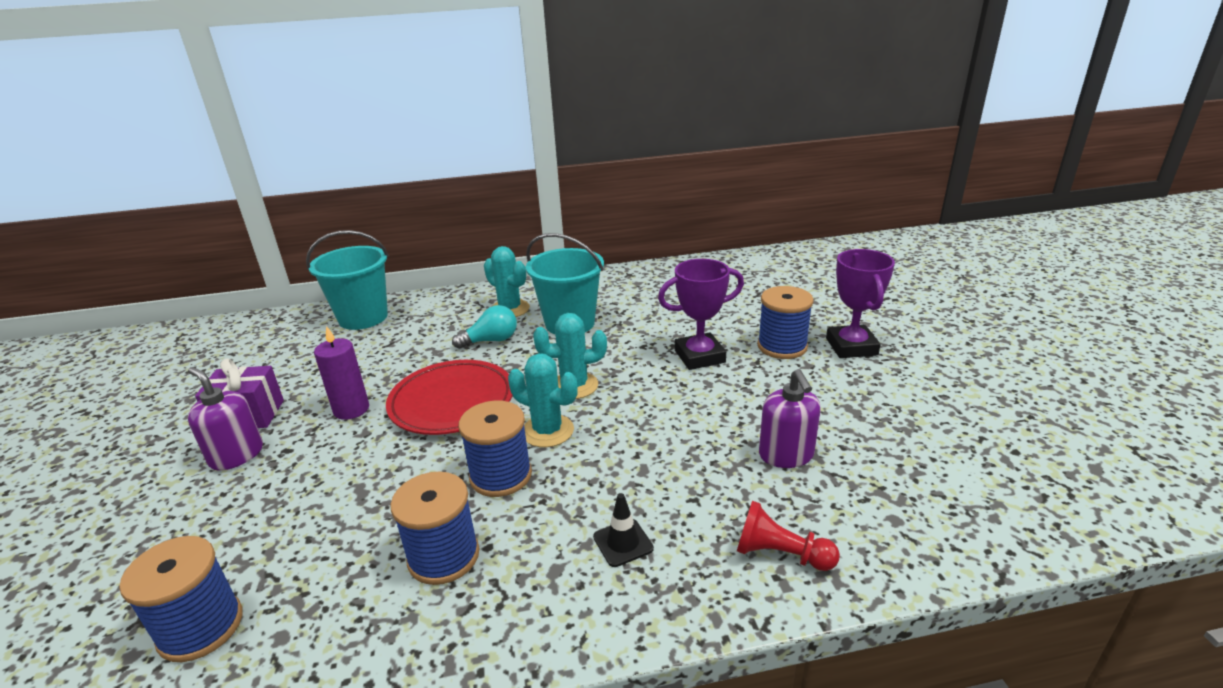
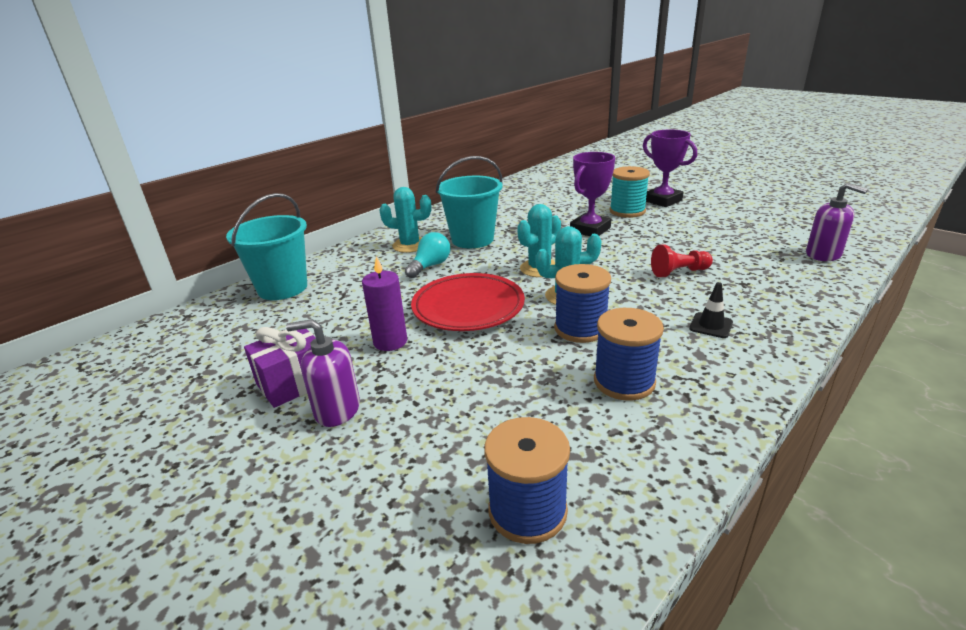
camera: 35 degrees left, 0 degrees up
red pawn [737,501,840,571] -> red pawn moved to [651,245,713,277]
blue spool [757,286,814,359] -> turquoise spool [610,166,650,218]
purple soap dispenser [759,369,821,468] -> purple soap dispenser moved to [806,183,868,261]

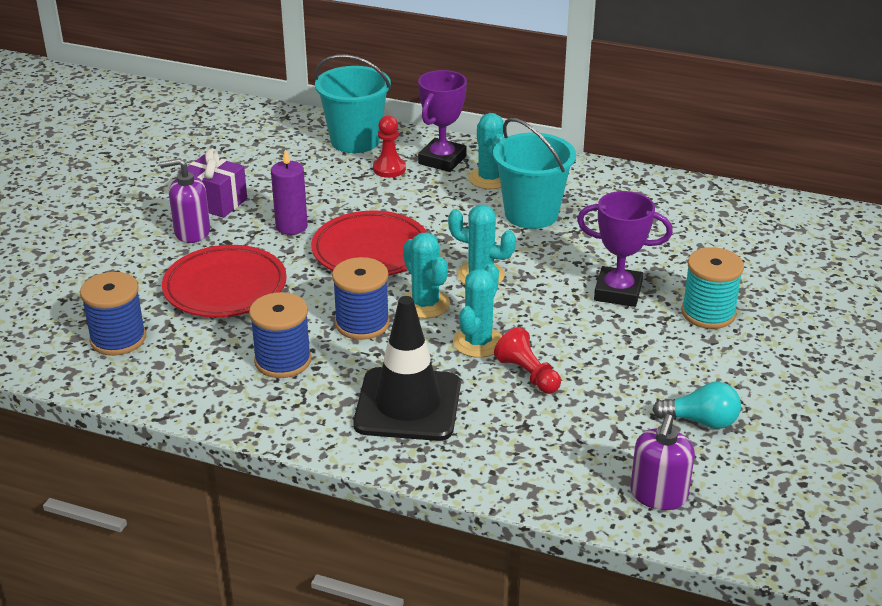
camera: 65 degrees right, 5 degrees up
purple soap dispenser [286,319,360,427] -> purple soap dispenser turned 75 degrees counterclockwise [160,158,210,243]
turquoise light bulb [405,232,450,278] -> turquoise light bulb moved to [652,382,741,429]
purple trophy [643,129,697,207] -> purple trophy moved to [418,70,467,172]
black traffic cone [689,282,733,338] -> black traffic cone [353,296,461,441], size x2.42
none -> red plate [162,245,287,317]
none -> red pawn [373,116,406,178]
none -> turquoise cactus [453,264,502,358]

